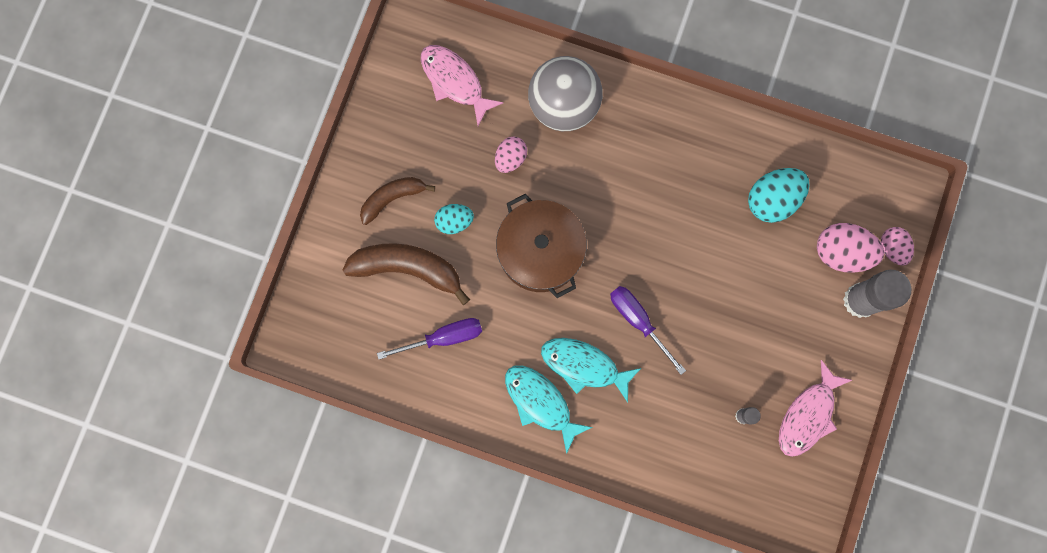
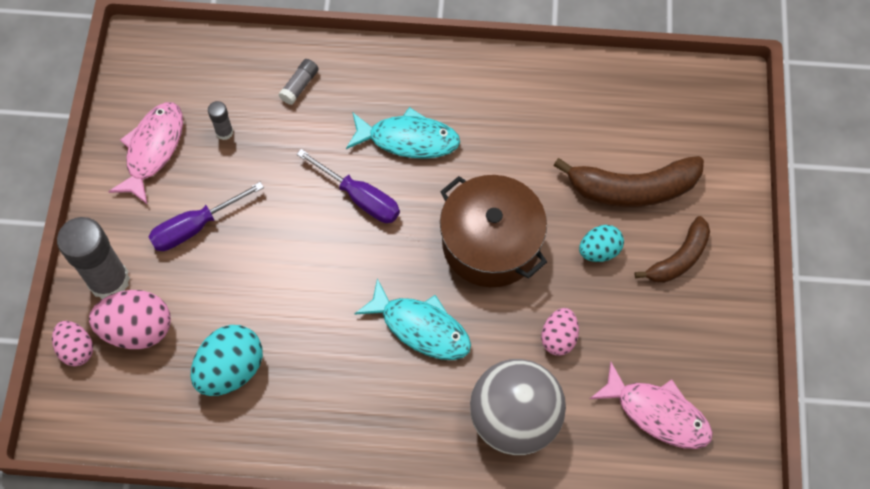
camera: 165 degrees right, 15 degrees down
purple screwdriver [377,318,482,359] -> purple screwdriver moved to [149,182,264,251]
turquoise fish [505,366,593,454] -> turquoise fish moved to [354,278,471,360]
none -> grey glue stick [278,59,319,105]

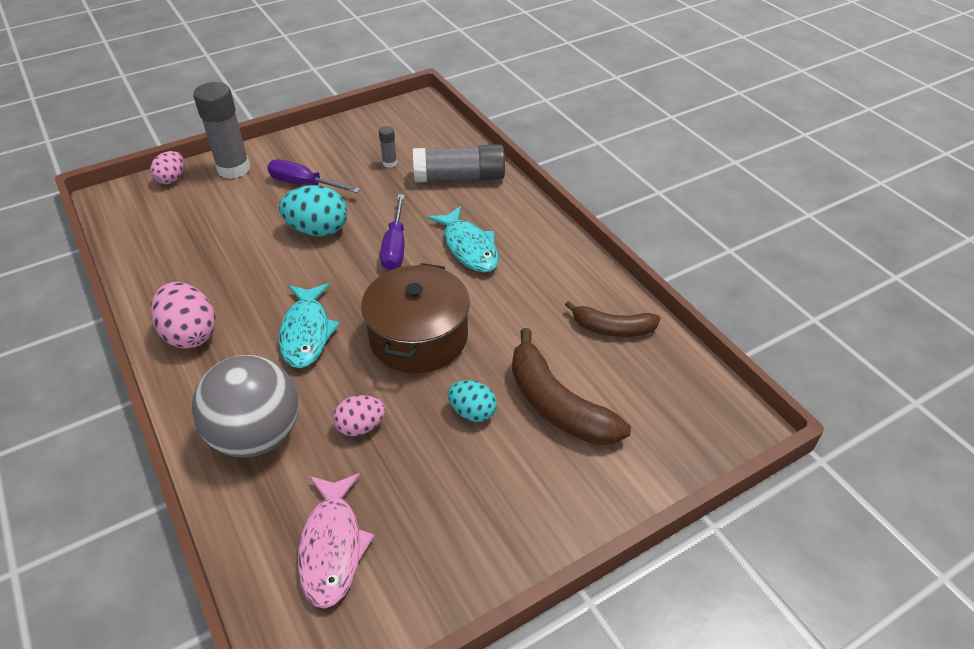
camera: 55 degrees right, 20 degrees down
pink egg [89,290,171,349] -> pink egg moved to [151,282,216,349]
pink fish [108,102,183,205] -> none
turquoise egg [191,325,263,396] -> turquoise egg moved to [279,185,347,236]
grey glue stick [278,59,319,105] -> grey glue stick [413,144,505,182], size x2.21
brown banana [635,216,710,283] -> brown banana moved to [565,301,661,337]

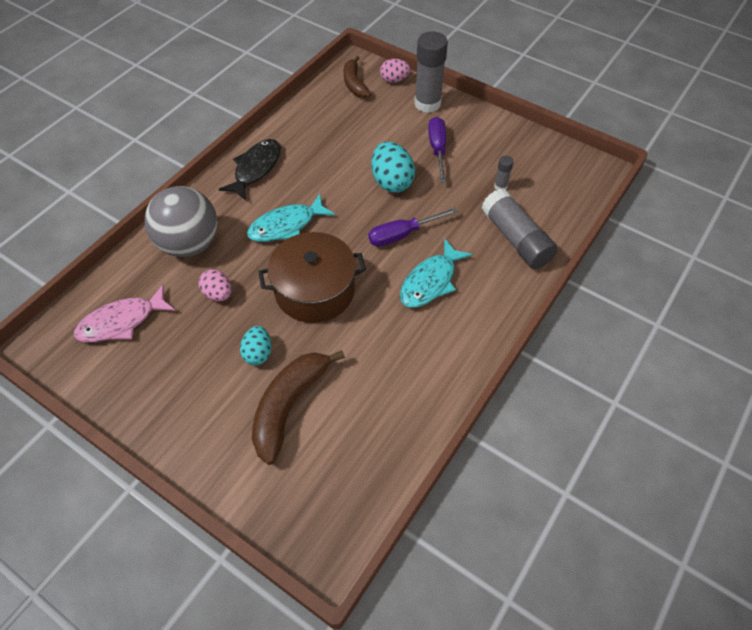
camera: 65 degrees right, 10 degrees up
pink egg [151,282,216,349] -> black fish [219,139,281,200]
brown banana [565,301,661,337] -> brown banana moved to [344,56,371,98]

